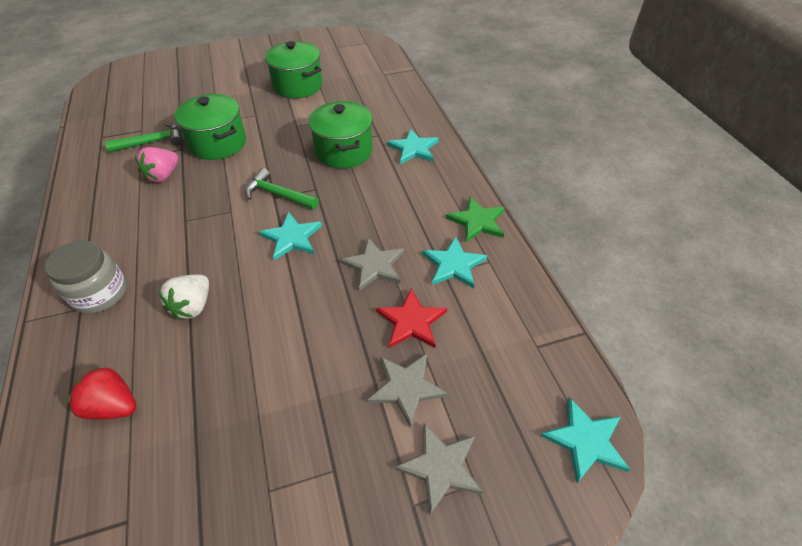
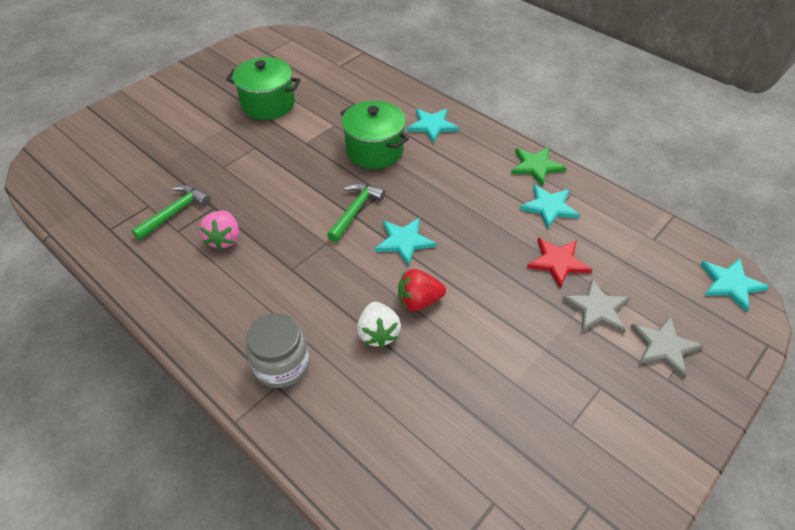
camera: 30 degrees left, 0 degrees up
red strawberry [67,366,136,420] -> red strawberry moved to [398,269,446,311]
green pot [175,94,246,160] -> none
green hammer [245,168,319,210] -> green hammer turned 120 degrees clockwise [327,183,385,242]
grey star [340,237,404,291] -> none

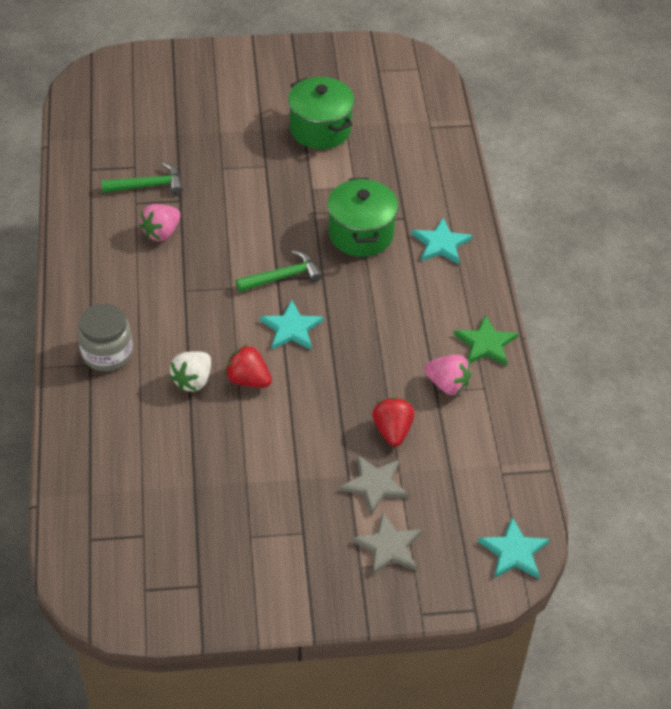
camera: 40 degrees right, 0 degrees up
turquoise star [519,184,580,229] -> pink strawberry [424,355,472,395]
red star [527,237,592,288] -> red strawberry [372,398,414,447]

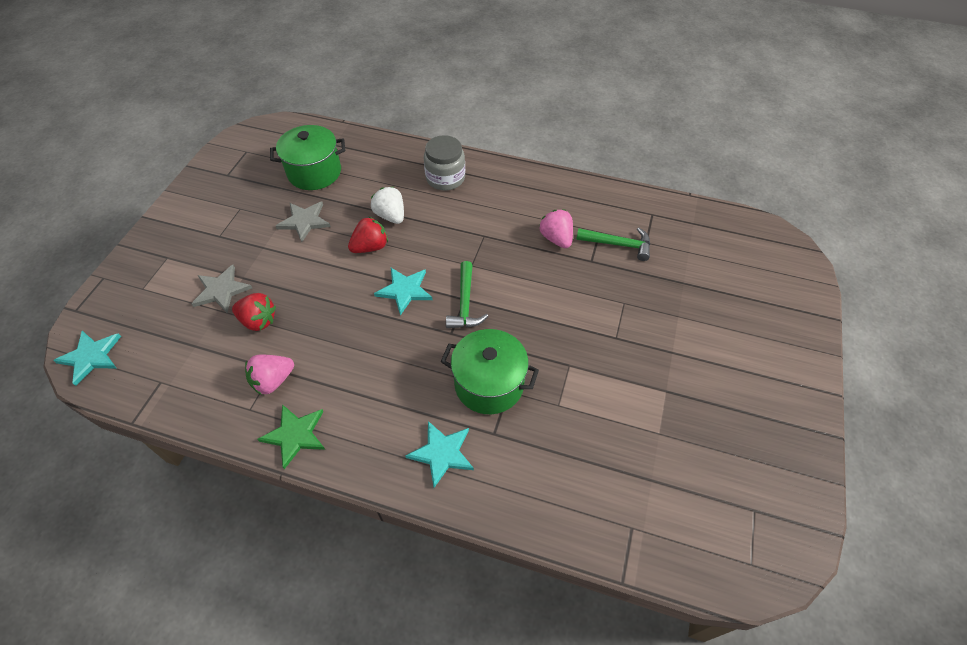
camera: 115 degrees right, 5 degrees up
green hammer [101,163,183,195] -> green hammer turned 90 degrees counterclockwise [576,227,650,261]
green pot [288,77,355,149] -> green pot moved to [270,125,345,190]
grey star [352,513,422,576] -> grey star moved to [276,201,331,242]

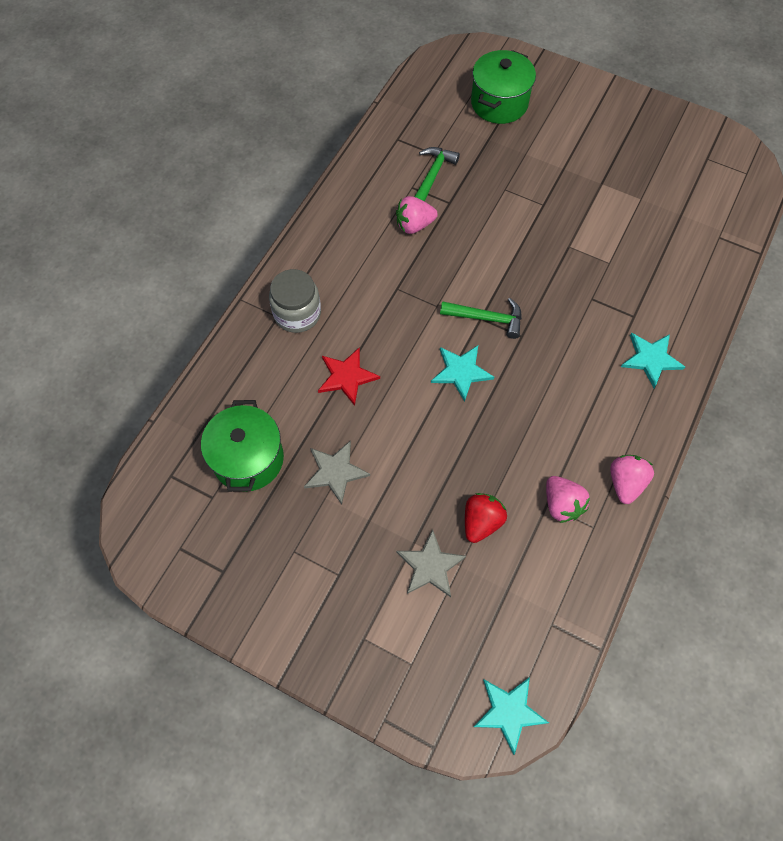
camera: 80 degrees left, 10 degrees up
green star [257,404,325,469] -> pink strawberry [610,455,654,504]
red strawberry [348,217,388,253] -> none
white strawberry [371,187,404,224] -> red star [318,347,380,406]
green pot [441,329,539,414] -> green pot moved to [471,50,536,124]

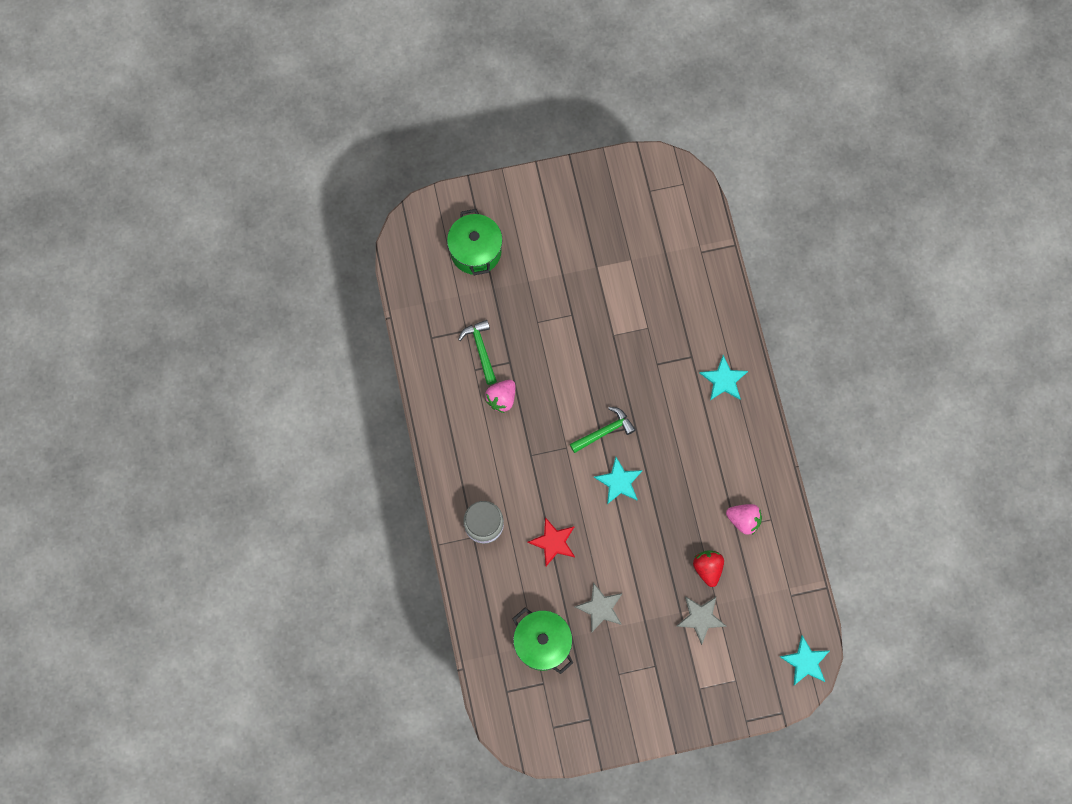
camera: 40 degrees left, 10 degrees up
pink strawberry [610,455,654,504] -> none

